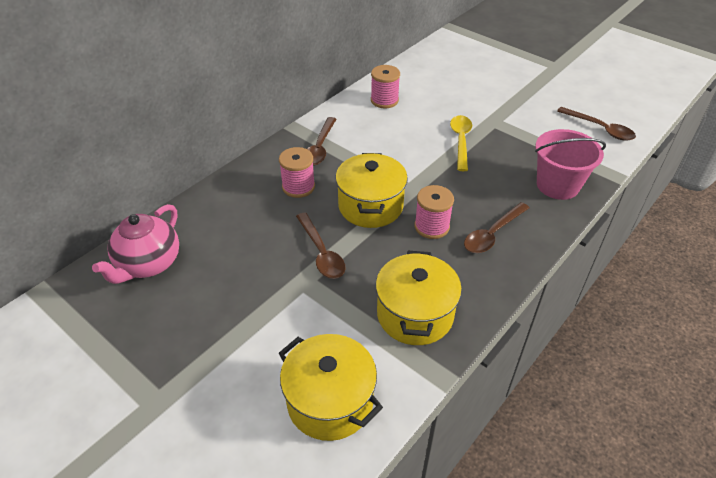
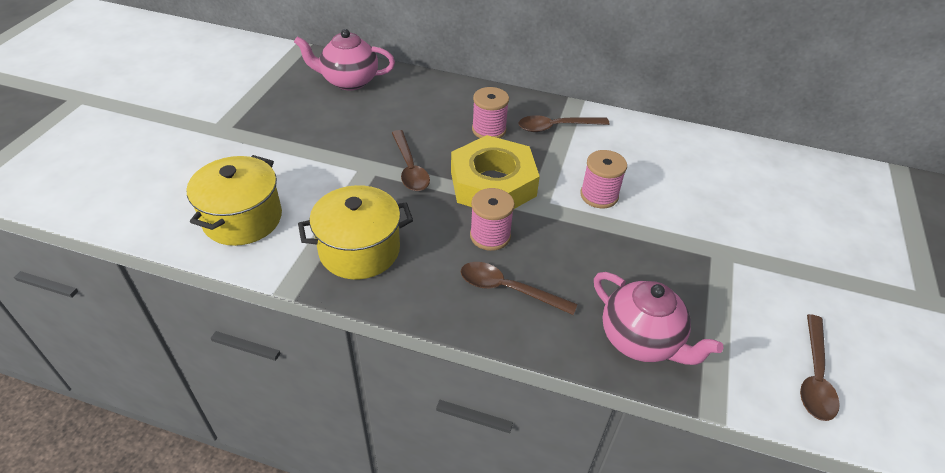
camera: 65 degrees right, 0 degrees up
brown spoon [296,212,346,279] -> brown spoon turned 60 degrees counterclockwise [392,130,430,191]
yellow pot [335,153,408,228] -> yellow nut [451,135,540,209]
pink spool [371,65,400,108] -> pink spool moved to [580,150,627,208]
yellow spoon [450,115,472,171] -> none
pink bucket [535,129,606,200] -> pink teapot [594,272,723,365]

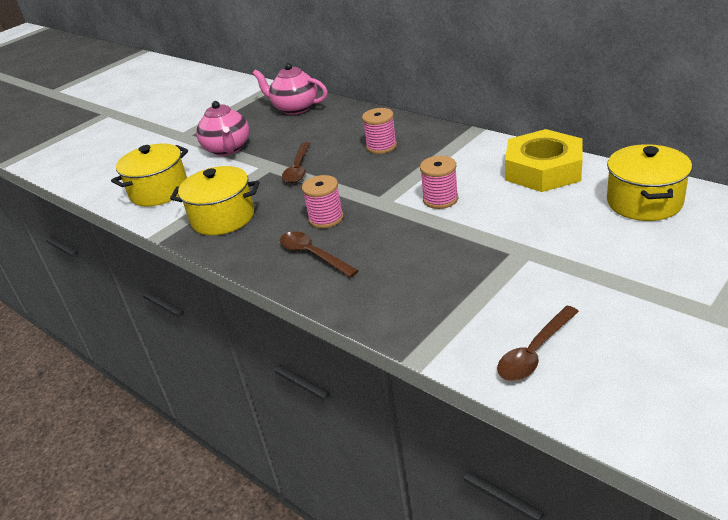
camera: 30 degrees right, 10 degrees down
yellow nut [451,135,540,209] -> yellow nut moved to [505,129,583,192]
brown spoon [519,115,610,132] -> none
pink teapot [594,272,723,365] -> pink teapot moved to [196,101,250,156]
none -> yellow pot [607,144,692,221]

